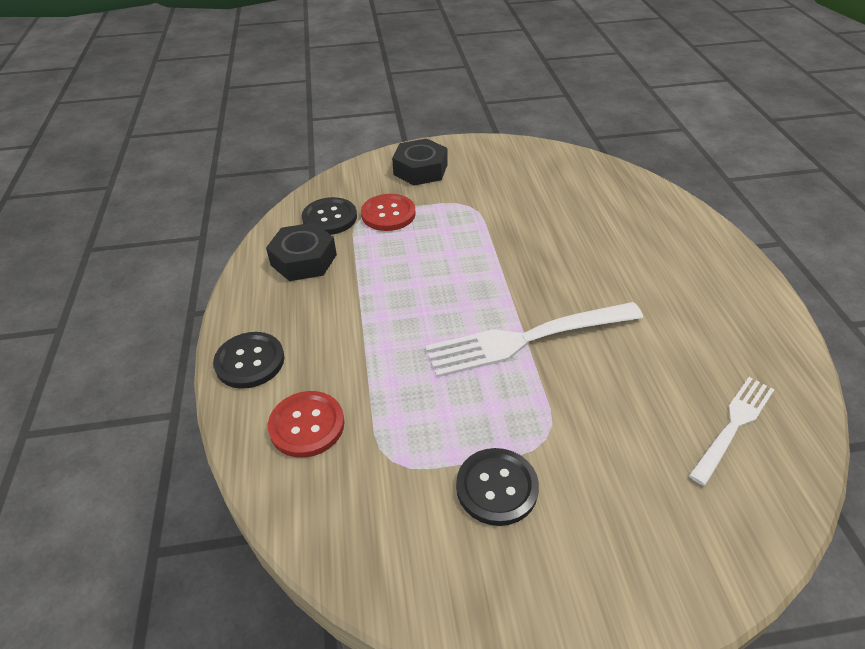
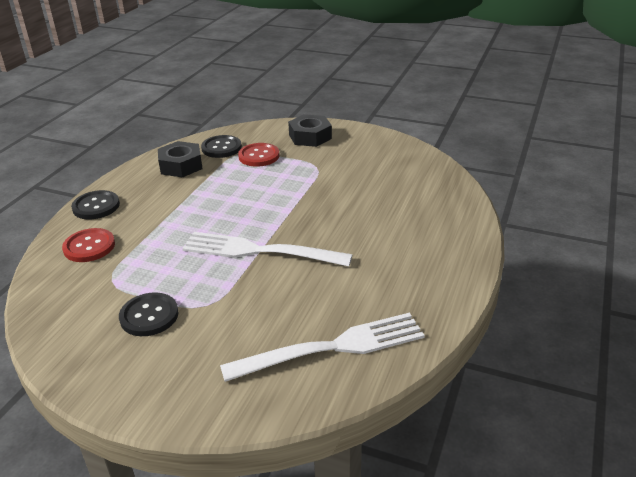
camera: 30 degrees right, 10 degrees down
white fork [689,377,775,486] -> white fork [220,313,425,382], size x1.65

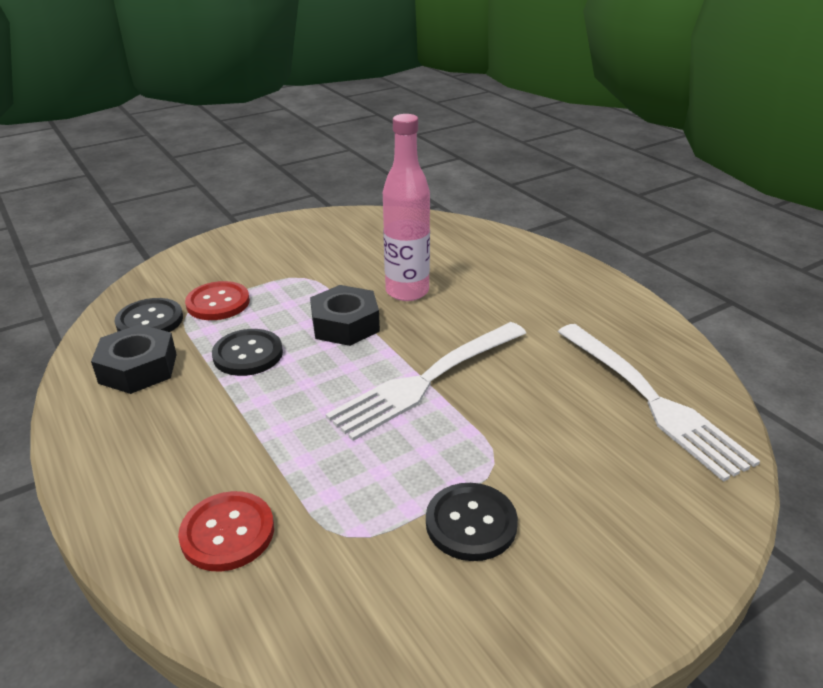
camera: 55 degrees left, 0 degrees up
black button [71,190,120,219] -> black button moved to [212,329,283,376]
white fork [220,313,425,382] -> white fork turned 135 degrees clockwise [558,324,760,482]
black nut [288,114,332,147] -> black nut moved to [310,285,380,346]
none -> pink bottle [383,114,430,301]

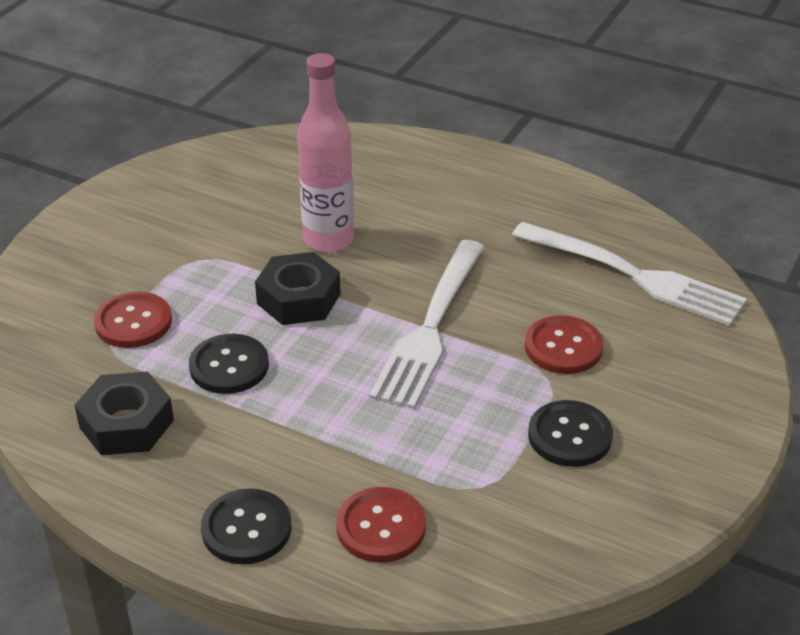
camera: 30 degrees left, 5 degrees up
black button [114,298,183,332] -> black button moved to [201,488,292,564]
none -> red button [525,315,603,374]

